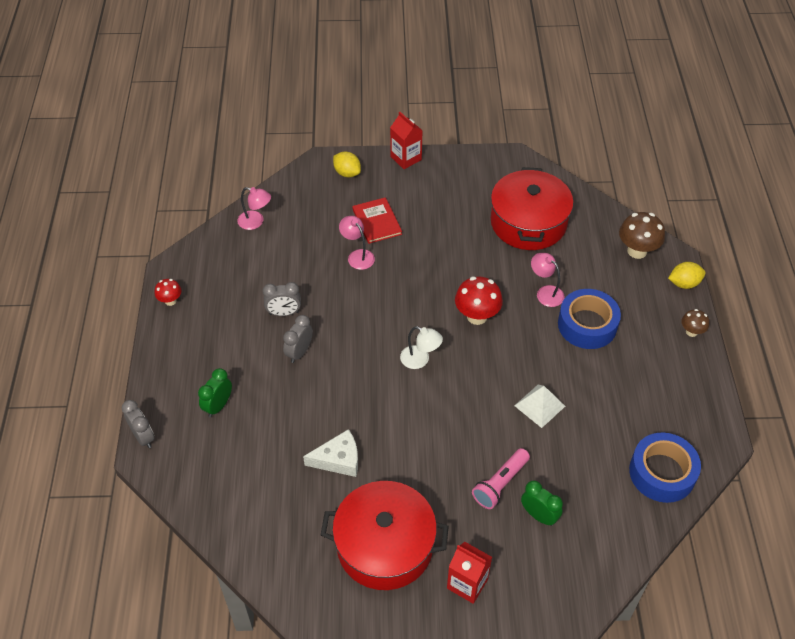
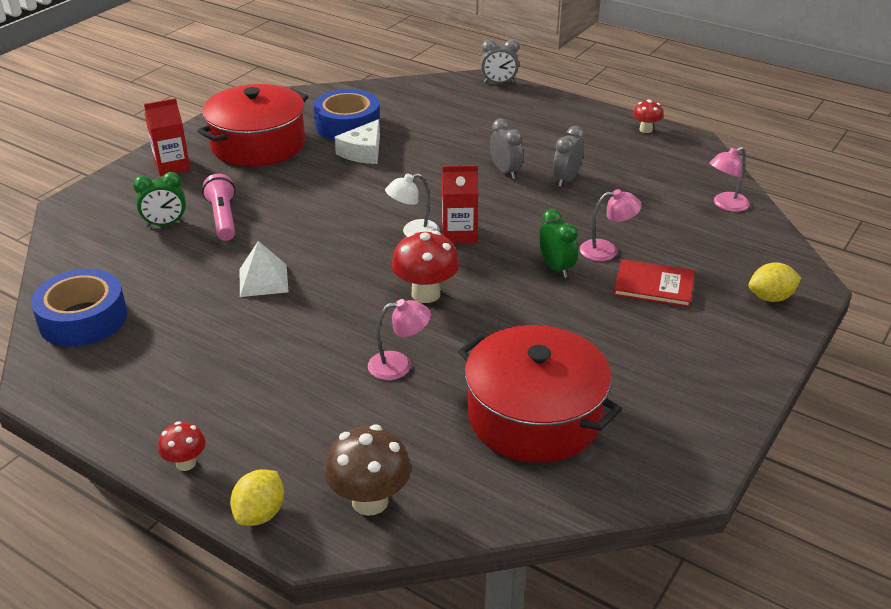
camera: 125 degrees right, 15 degrees down
green clock [198,368,232,417] -> green clock moved to [539,209,578,278]
red carton [390,112,423,169] -> red carton moved to [442,165,478,244]
blue tape [558,289,621,349] -> blue tape moved to [313,89,380,140]
brown mushroom [682,309,709,337] -> red mushroom [158,421,206,471]

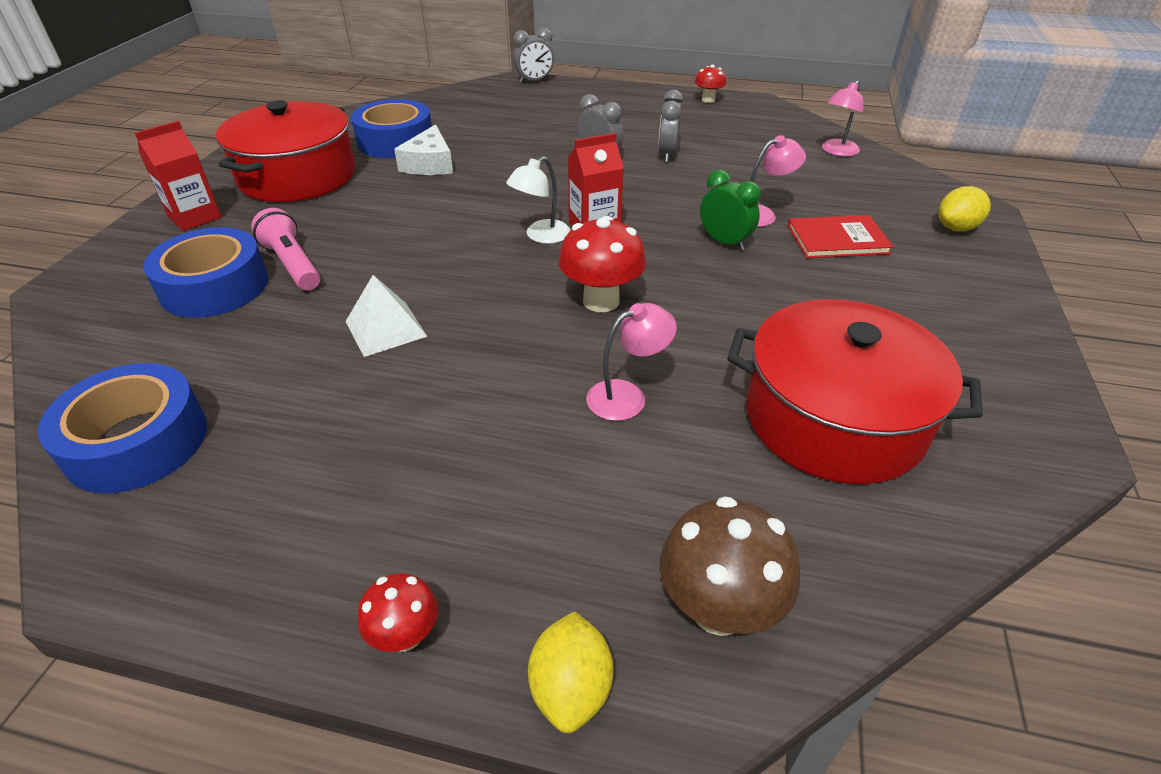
camera: 20 degrees left, 5 degrees up
green clock [133,172,186,227] -> blue tape [143,227,268,318]

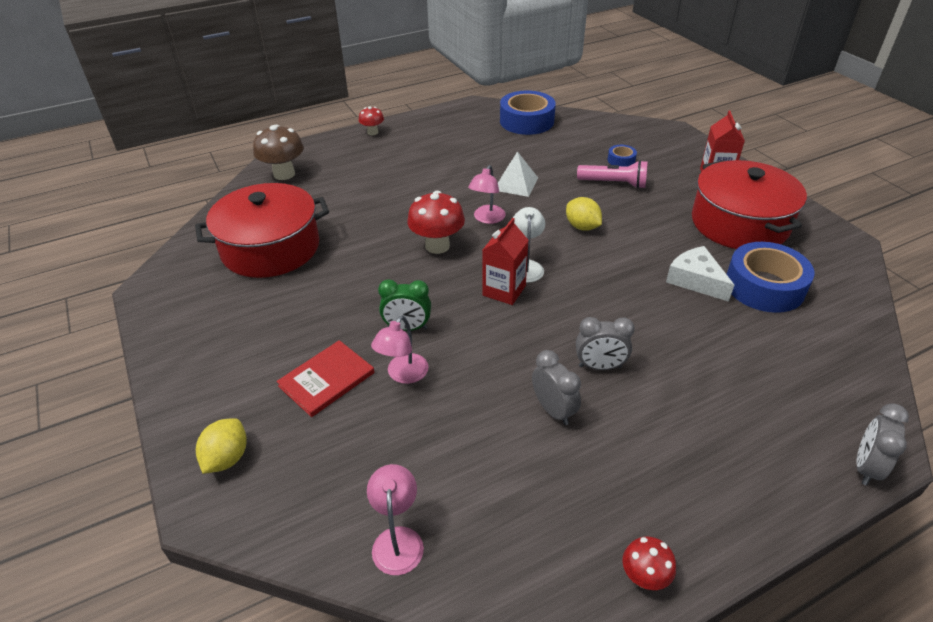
camera: 140 degrees right, 0 degrees up
blue tape [143,227,268,318] -> blue tape [607,145,637,167], size x0.46
yellow lemon [528,611,614,733] -> yellow lemon moved to [566,197,602,231]
pink lamp [586,303,677,421] -> pink lamp moved to [468,165,506,224]

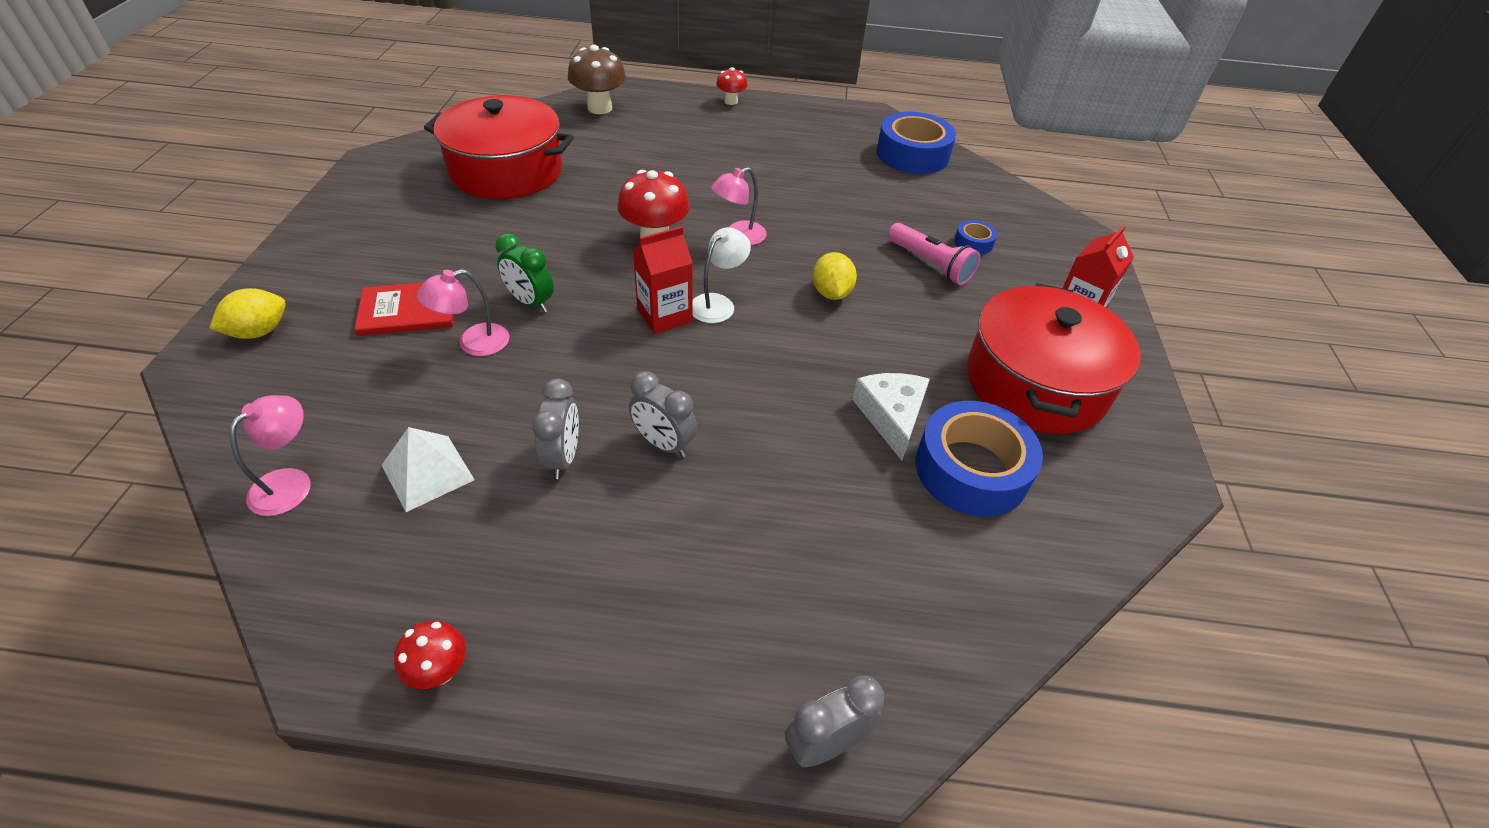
camera: 30 degrees right, 5 degrees up
white pyramid [498,151,538,197] -> white pyramid moved to [382,427,475,512]

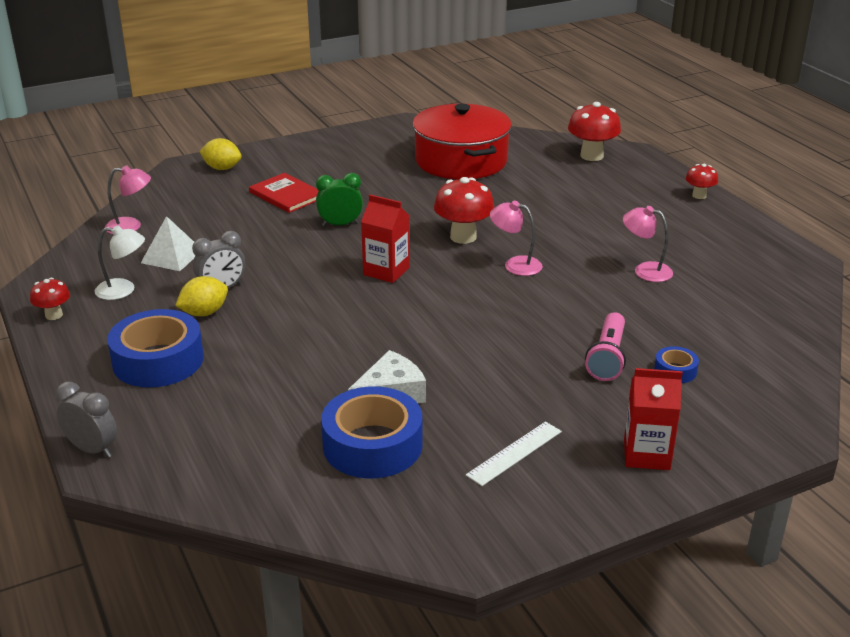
camera: 60 degrees right, 15 degrees down
pink lamp [417,269,509,356] -> pink lamp moved to [623,206,673,282]
green clock [496,233,554,312] -> green clock turned 75 degrees clockwise [316,173,363,227]
brown mushroom [568,45,626,114] -> red mushroom [568,102,621,161]
grey clock [629,371,697,457] -> none
white lamp [692,227,751,323] -> white lamp moved to [95,225,145,300]
yellow lemon [813,252,857,300] -> yellow lemon moved to [175,276,228,316]
blue tape [877,112,956,174] -> blue tape moved to [107,309,204,388]
red pot [967,283,1141,434] -> white ruler [466,422,562,486]

